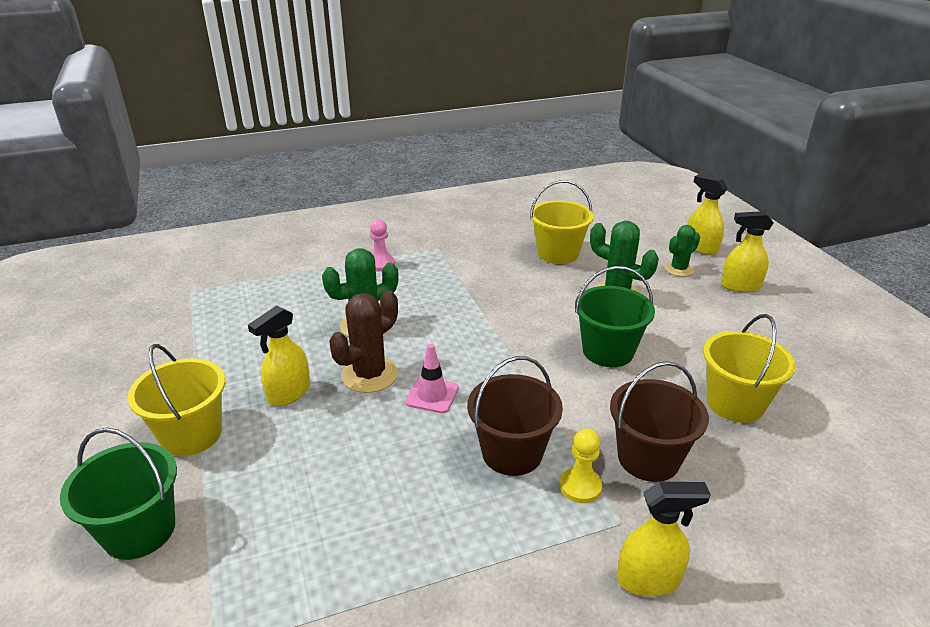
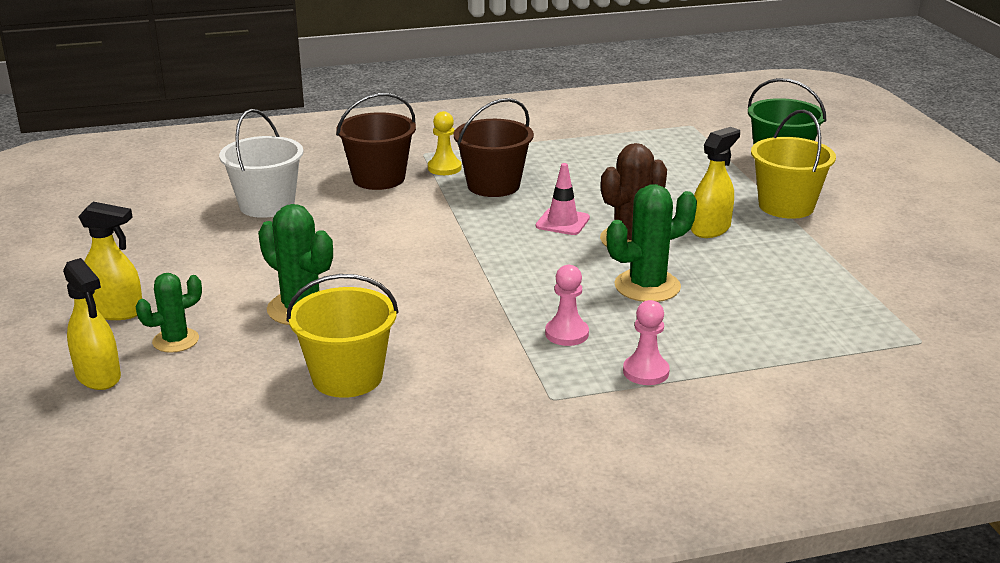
camera: 175 degrees left, 5 degrees down
green bucket [575,266,655,367] -> none
yellow spray bottle [617,482,711,596] -> none
yellow bucket [703,314,796,423] -> white bucket [219,109,304,218]
none -> pink pawn [545,265,589,346]

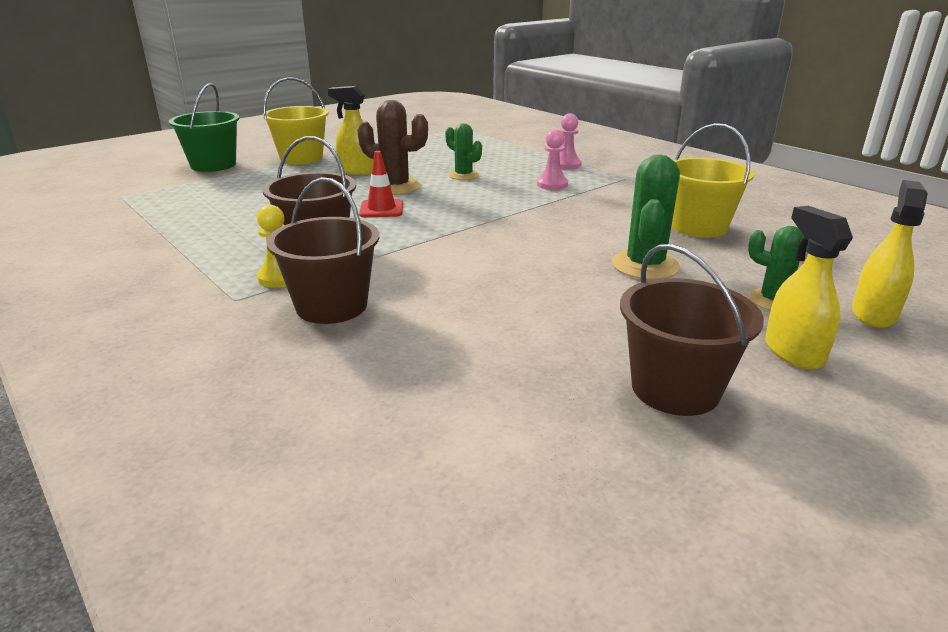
camera: 115 degrees left, 0 degrees up
white bucket [219,109,304,218] -> none
pink traffic cone [536,163,590,235] -> red traffic cone [359,151,403,217]
green cactus [607,184,697,302] -> green cactus [445,123,482,180], size x0.64
none -> brown bucket [620,244,764,416]

